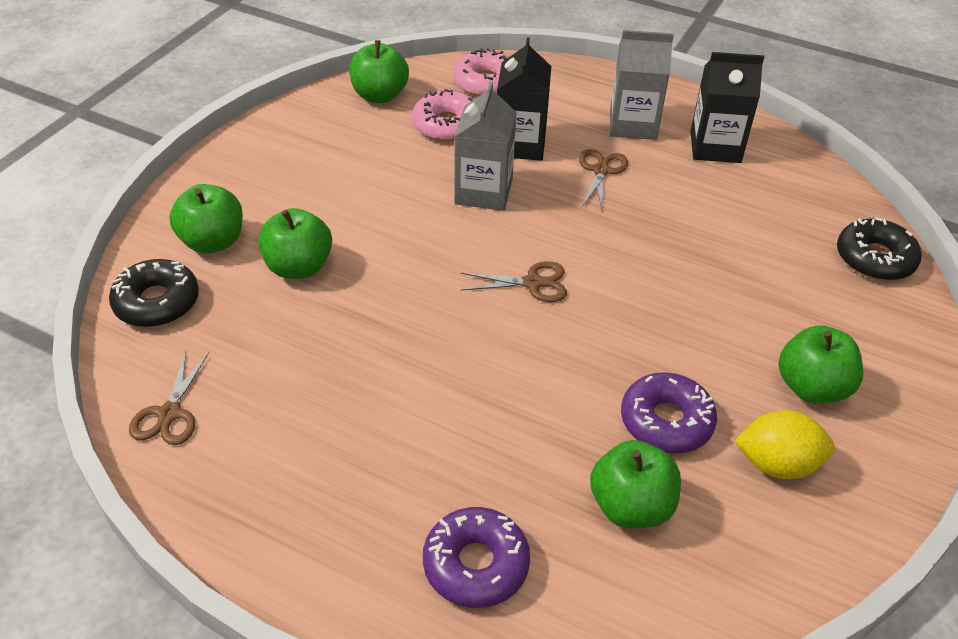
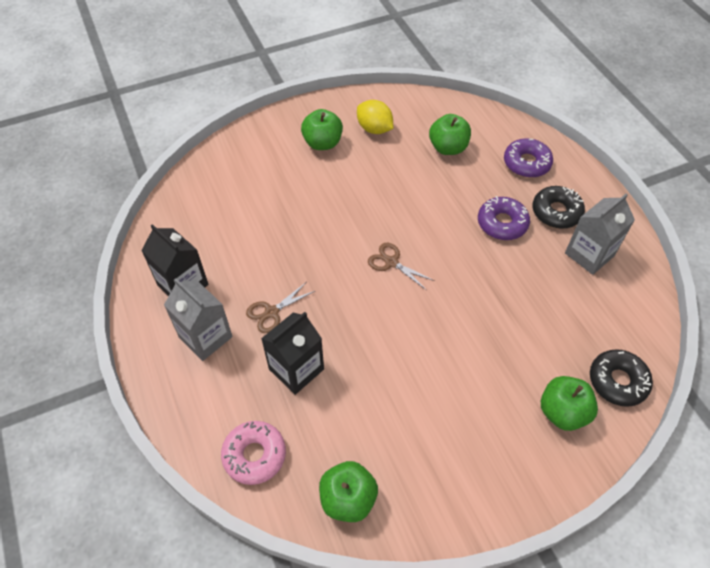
camera: 140 degrees left, 10 degrees up
brown scissors [129,351,209,445] -> none
green apple [258,208,332,279] -> none
pink donut [412,89,474,141] -> none
grey carton [454,82,517,211] -> grey carton moved to [565,194,635,275]
purple donut [621,372,717,454] -> purple donut moved to [478,196,530,240]
black donut [837,217,922,281] -> black donut moved to [533,186,585,229]

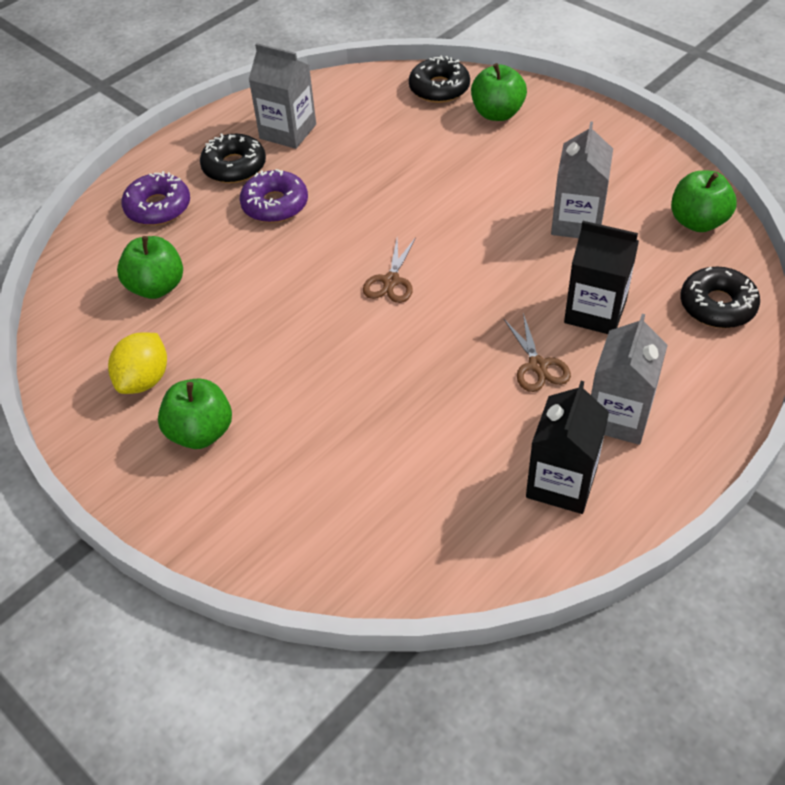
camera: 110 degrees left, 5 degrees down
pink donut [221,421,286,485] -> black donut [681,267,760,328]
brown scissors [246,282,315,333] -> brown scissors turned 45 degrees clockwise [504,313,571,392]
none -> grey carton [551,121,613,238]

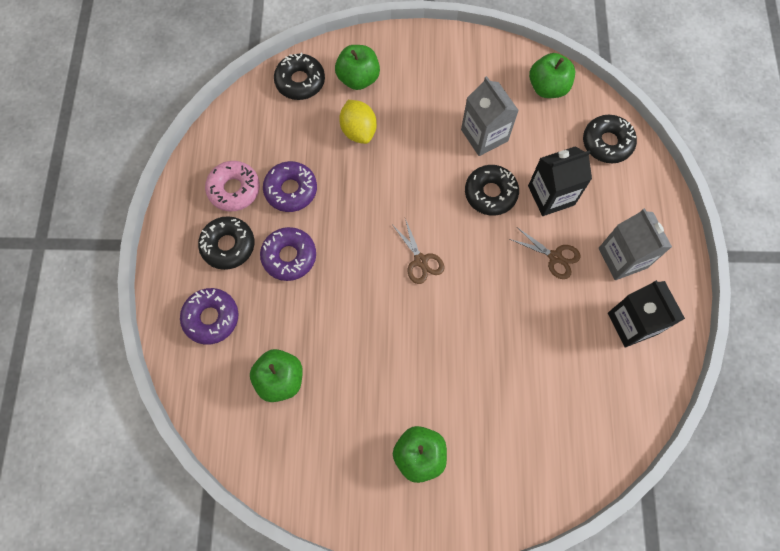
camera: 45 degrees left, 20 degrees up
yellow lemon [108,332,167,394] -> yellow lemon moved to [339,100,377,144]
grey carton [248,43,316,149] -> pink donut [205,161,260,211]
none -> purple donut [263,161,317,212]
none -> black donut [465,165,519,216]

